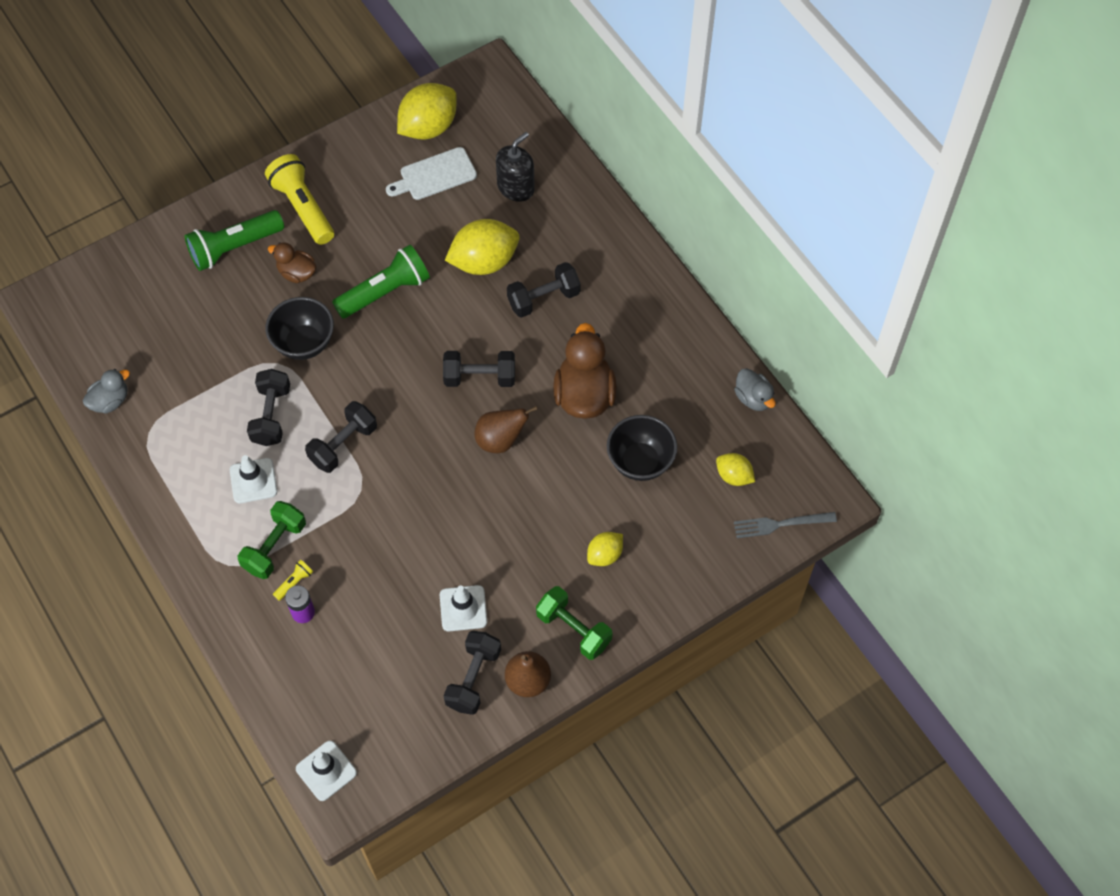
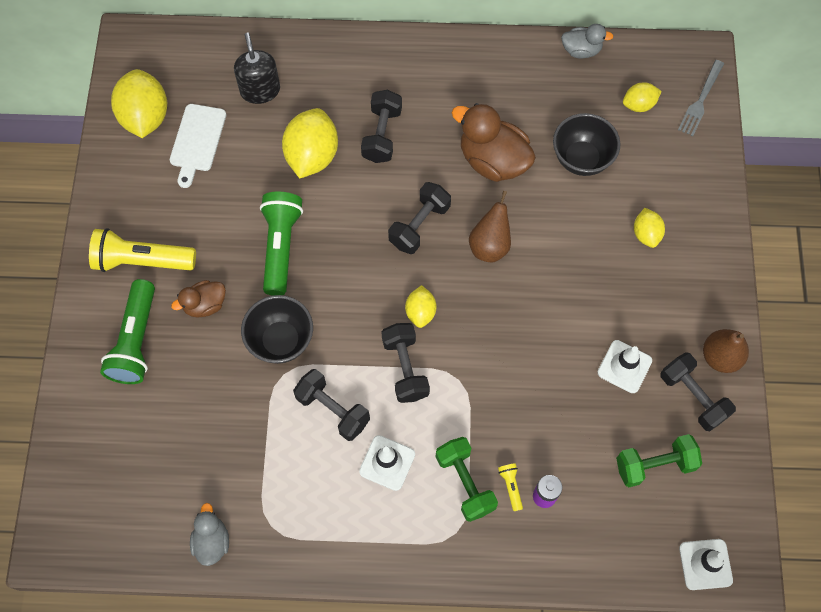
camera: 55 degrees left, 5 degrees up
green dumbbell [536,586,613,660] -> green dumbbell moved to [616,434,702,487]
none -> yellow lemon [405,285,437,328]

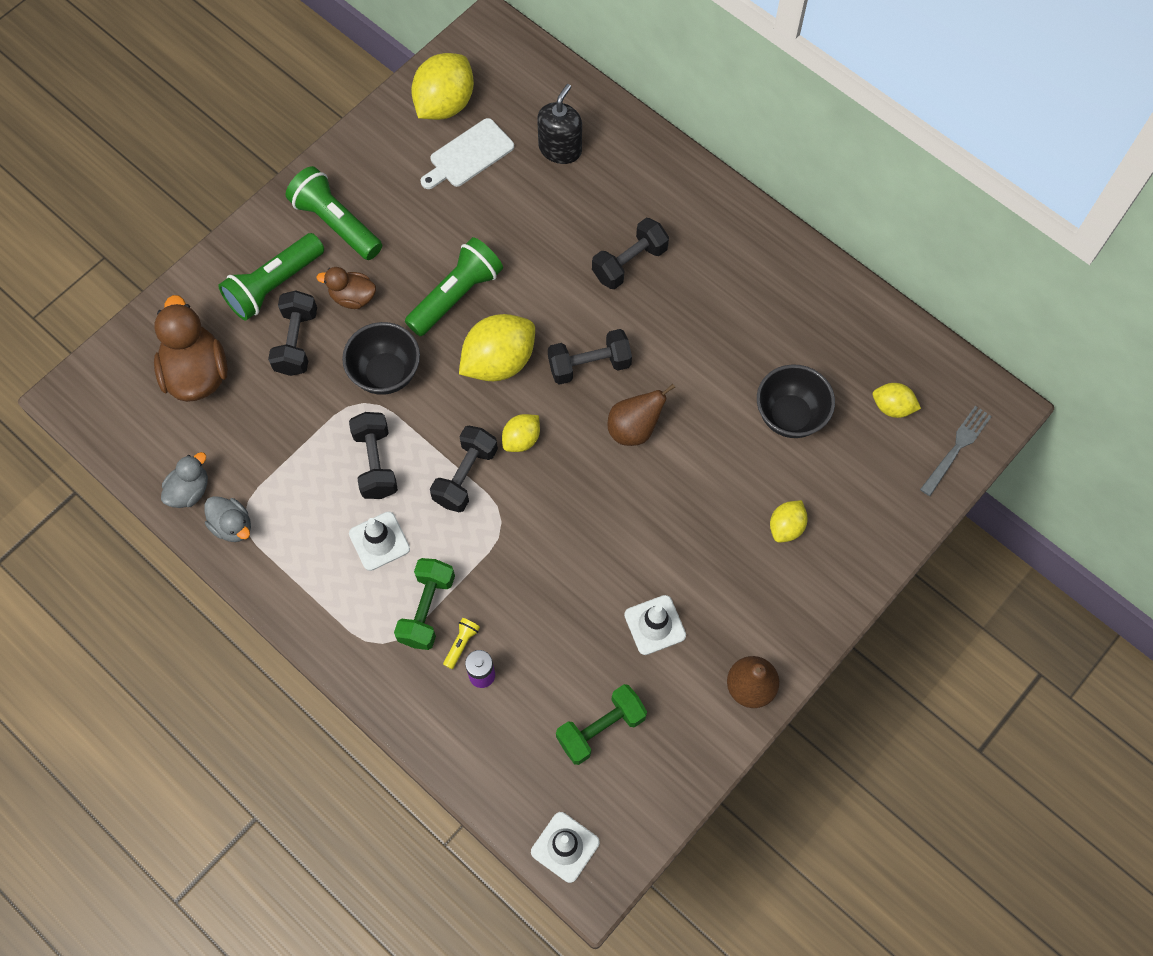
camera: 40 degrees right, 0 degrees up
yellow flashlight [89,228,196,272] -> green flashlight [286,166,382,260]
yellow lemon [282,108,338,178] -> yellow lemon moved to [459,314,535,381]
brown duck [452,103,536,182] -> brown duck moved to [154,295,228,402]
grey duck [561,24,613,58] -> grey duck moved to [204,496,251,542]
green dumbbell [616,434,702,487] -> green dumbbell turned 60 degrees counterclockwise [556,684,647,765]
black dumbbell [661,352,736,431] -> black dumbbell moved to [268,291,317,376]
grey fork [678,60,724,136] -> grey fork turned 150 degrees clockwise [920,406,992,496]

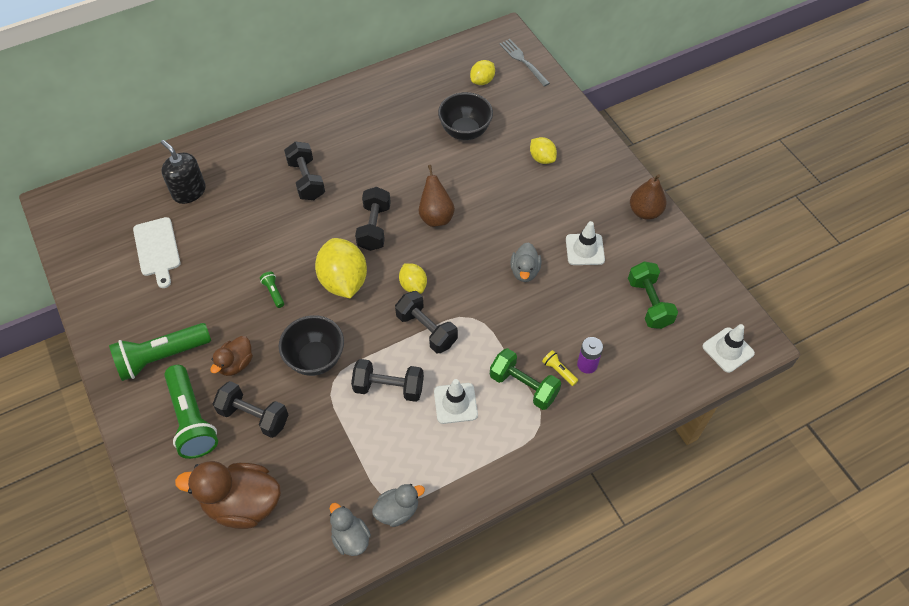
camera: 70 degrees left, 10 degrees down
green flashlight [405,237,503,336] -> green flashlight [260,272,284,308], size x0.42
yellow lemon [411,53,474,120] -> none
none -> grey duck [511,242,541,282]

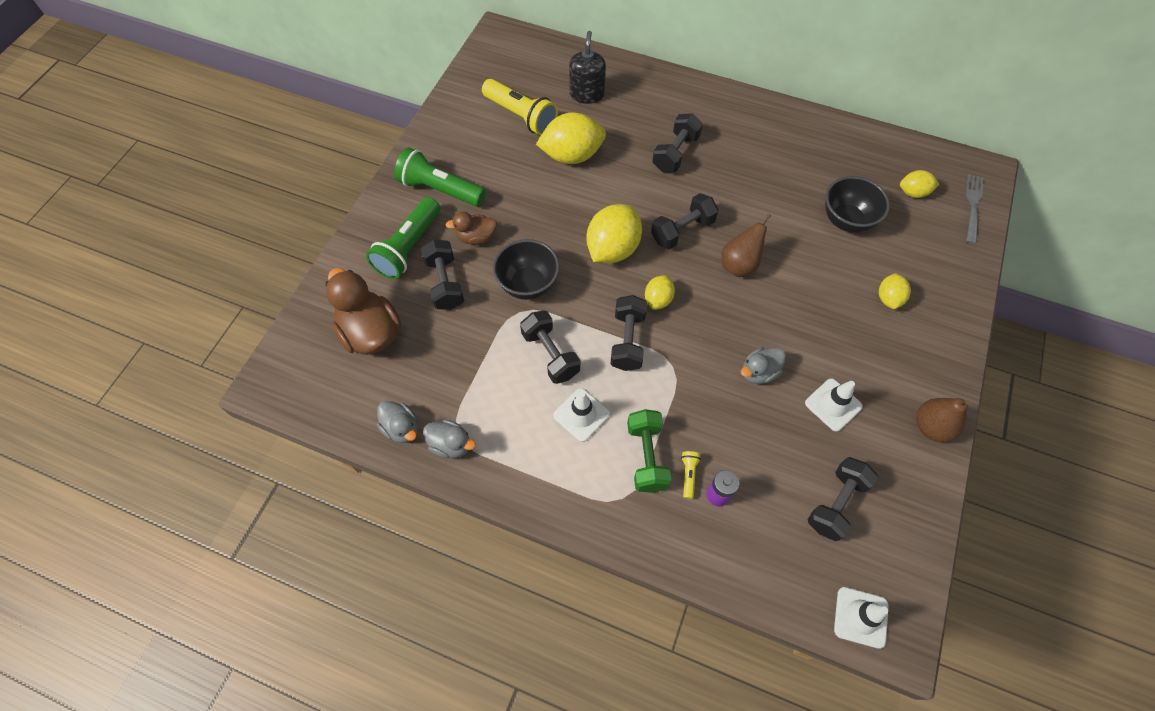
camera: 50 degrees right, 5 degrees up
white cutting board [133,217,180,288] -> yellow flashlight [482,79,558,135]
green flashlight [260,272,284,308] -> none
grey duck [330,503,371,556] -> grey duck turned 120 degrees clockwise [377,401,418,443]
green dumbbell [628,262,678,329] -> black dumbbell [808,457,878,541]
none -> yellow lemon [536,112,606,164]

